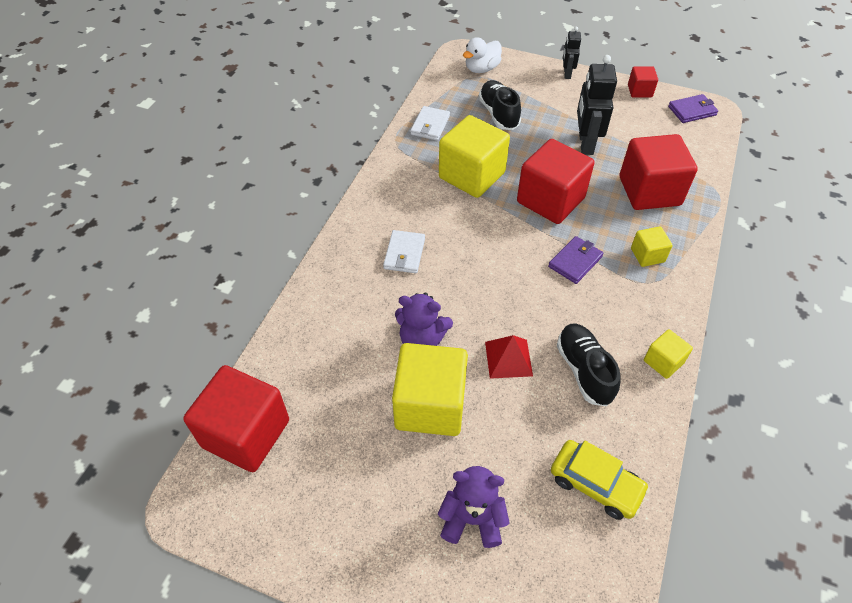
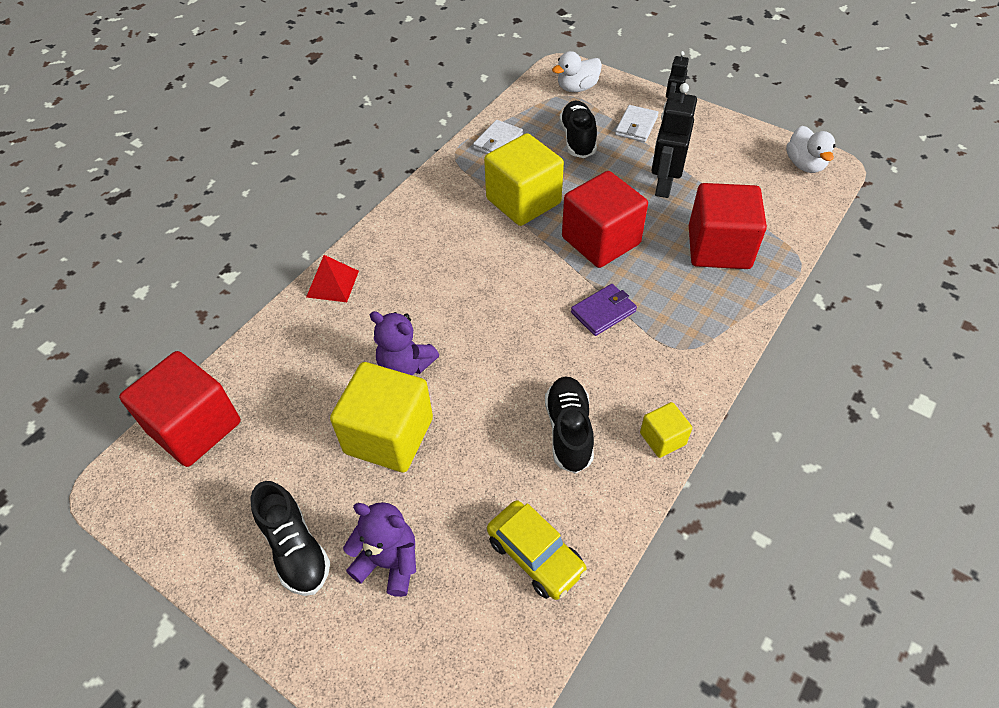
camera: 15 degrees right, 0 degrees up
white wallet [383,230,425,273] -> white wallet moved to [615,105,658,142]
red pyramid [485,335,533,379] -> red pyramid moved to [306,255,359,302]
red cube [628,66,658,98] -> none
yellow cube [631,226,673,267] -> none
purple wallet [668,94,718,123] -> white duck [786,126,835,173]
none -> black shoe [250,481,330,596]

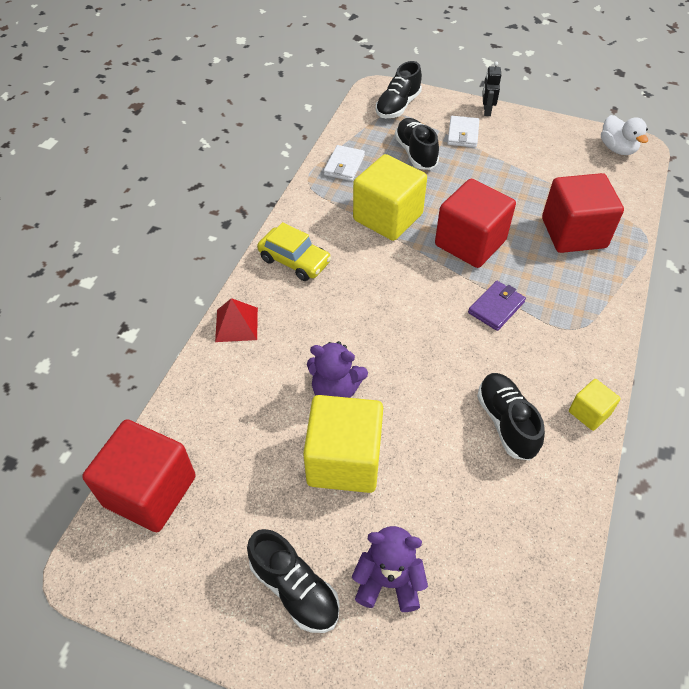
camera: 15 degrees left, 0 degrees up
yellow car [487,500,587,600] -> yellow car moved to [257,222,331,281]
white duck [552,51,602,92] -> black shoe [376,61,422,118]
black robot [651,83,697,198] -> none

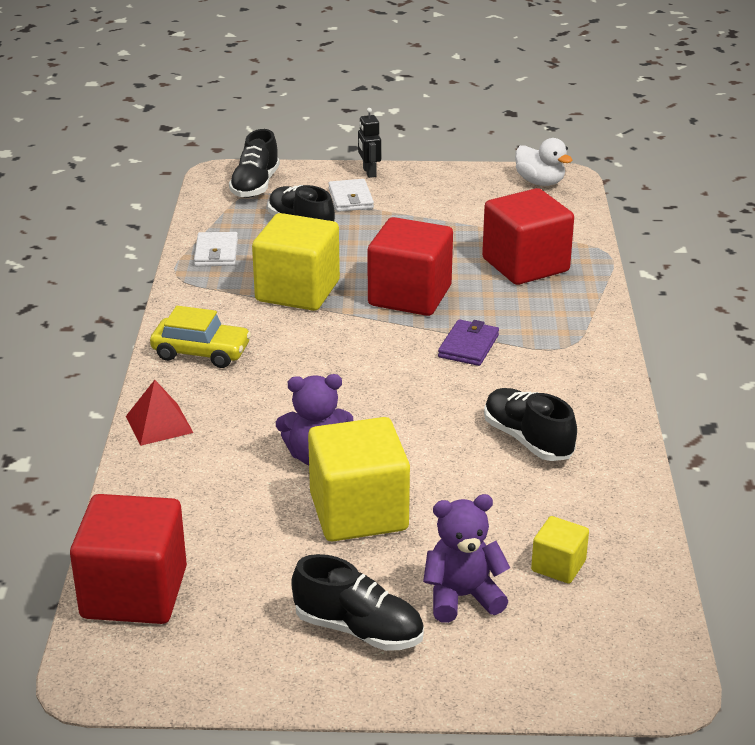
camera: 20 degrees left, 20 degrees down
yellow cube [569,379,621,431] -> yellow cube moved to [531,516,589,584]

